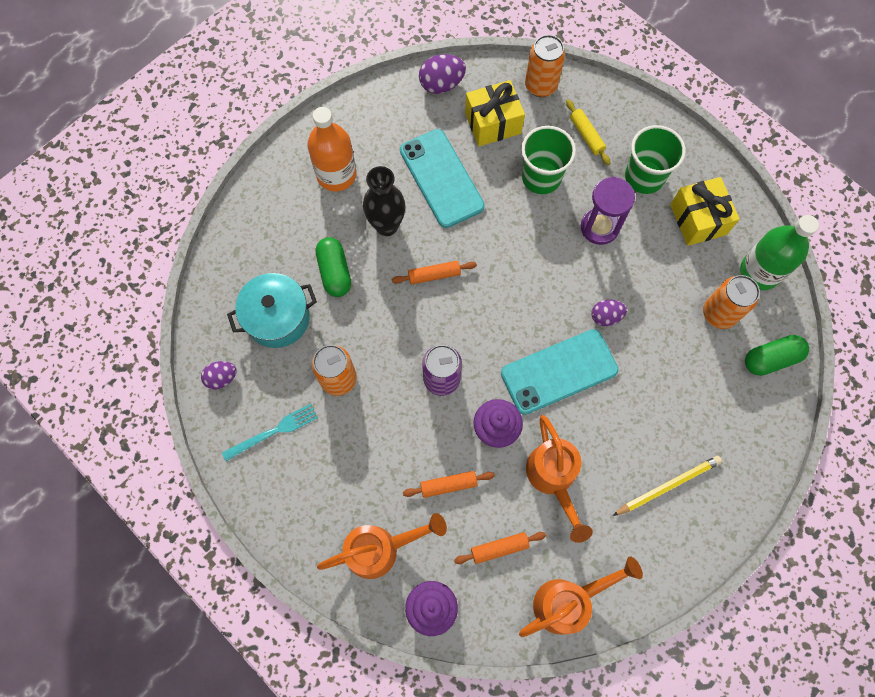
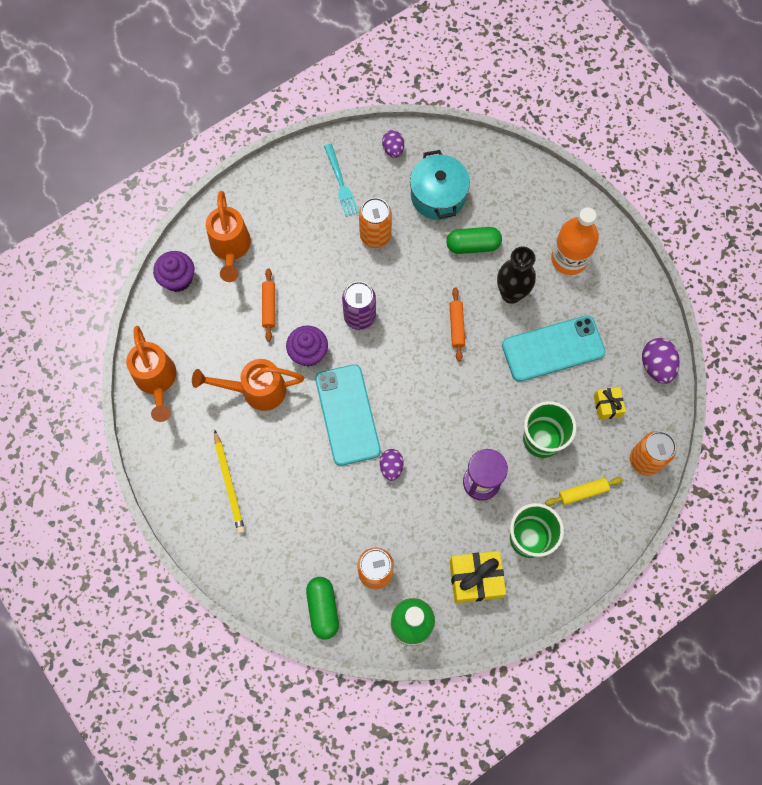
camera: 100 degrees right, 0 degrees up
orange rolling pin [454,532,546,564] -> none
yellow gift [465,80,525,146] -> yellow gift [594,387,626,420], size x0.57

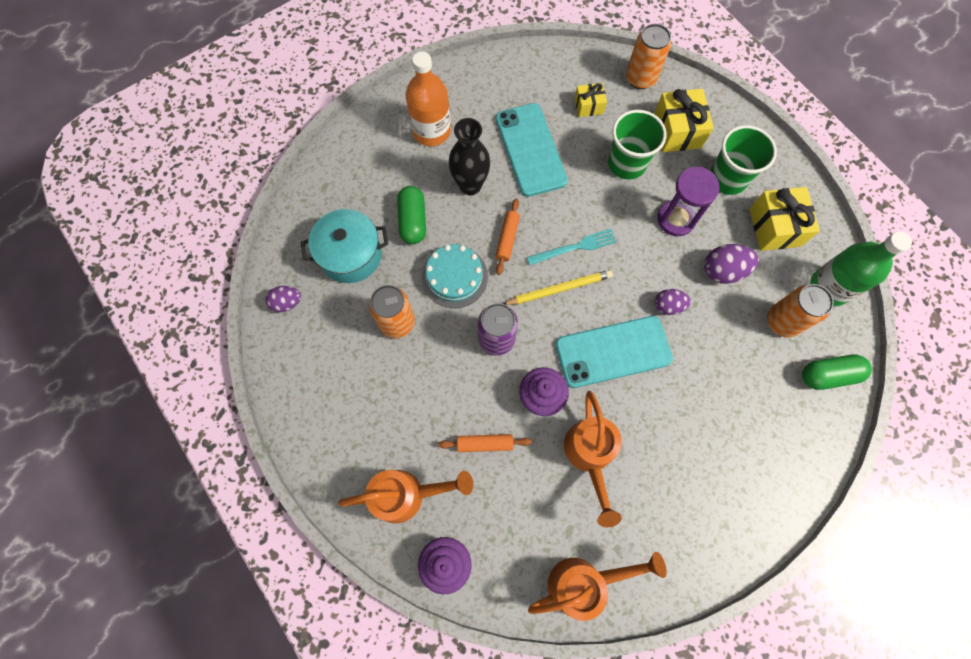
camera: 90 degrees left, 0 degrees up
yellow pencil [214,430,245,534] -> yellow pencil moved to [503,270,613,305]
turquoise fork [324,144,359,217] -> turquoise fork moved to [527,229,617,265]
orange rolling pin [450,287,465,362] -> orange rolling pin turned 75 degrees counterclockwise [496,198,520,275]
yellow rolling pin [545,477,623,506] -> yellow gift [654,89,714,152]
purple egg [642,338,680,384] -> purple egg moved to [704,244,759,284]
none -> turquoise cake [421,244,488,308]

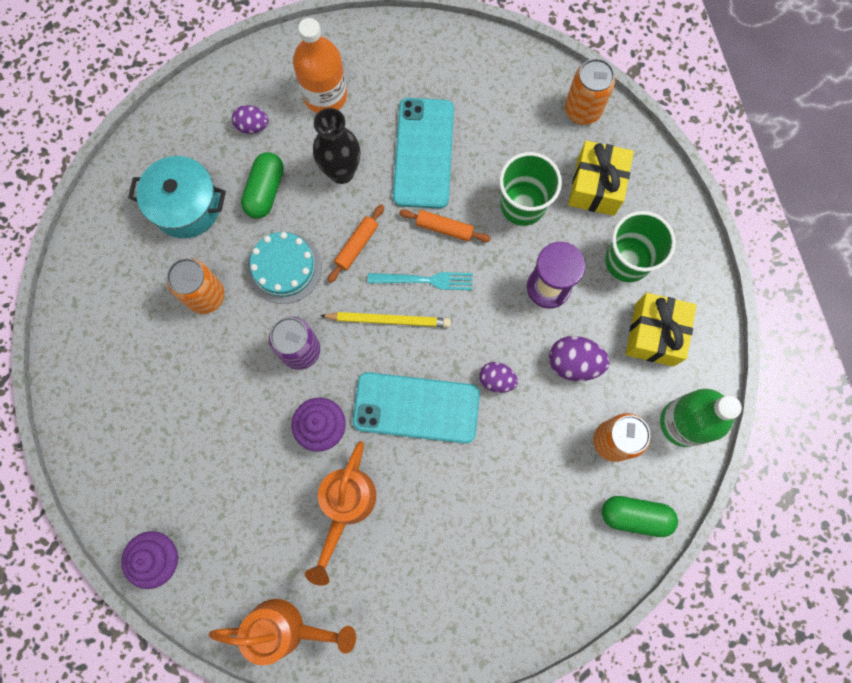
camera: 20 degrees right, 5 degrees up
purple egg [266,286,301,312] -> purple egg moved to [232,105,269,134]
orange watering can [338,470,473,523] -> none
orange rolling pin [438,434,532,452] -> orange rolling pin moved to [399,209,491,242]
yellow gift [574,83,607,117] -> none

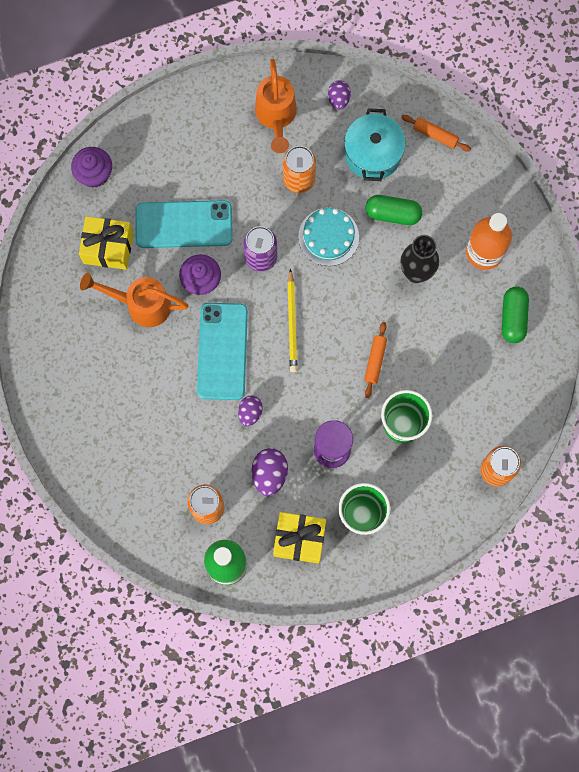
camera: 85 degrees right, 0 degrees up
orange watering can [209,599,356,665] -> orange watering can moved to [255,59,297,153]
purple egg [232,105,269,134] -> purple egg moved to [328,80,351,110]
orange rolling pin [328,204,384,283] -> orange rolling pin moved to [401,115,471,152]
turquoise fork [368,272,473,290] -> none
turquoise phone [393,98,454,209] -> turquoise phone moved to [135,200,233,248]
yellow gift [568,141,634,216] -> yellow gift moved to [79,216,133,270]
green capsule [601,496,678,537] -> green capsule moved to [502,286,529,343]

